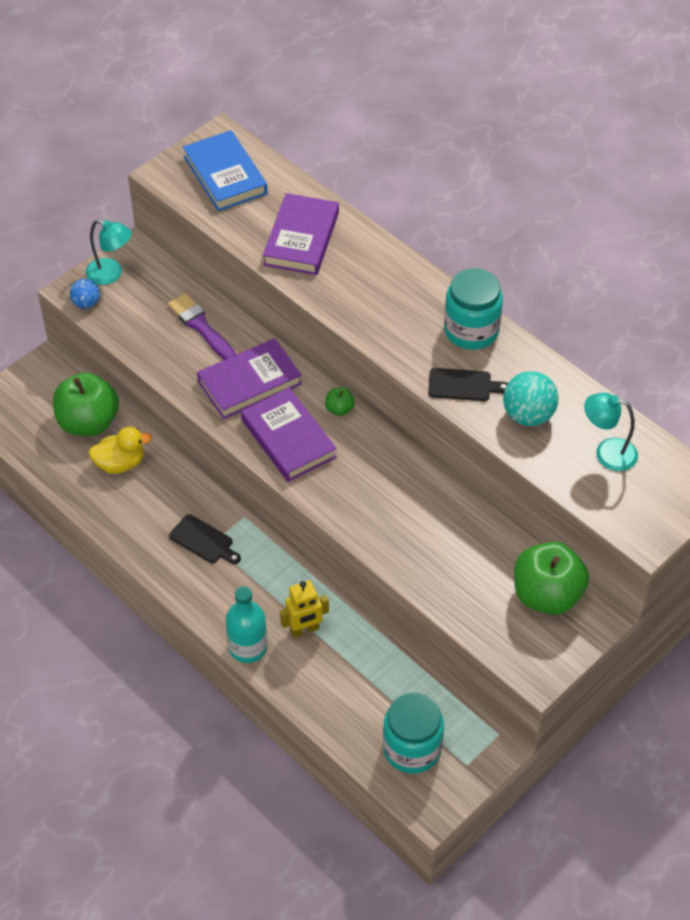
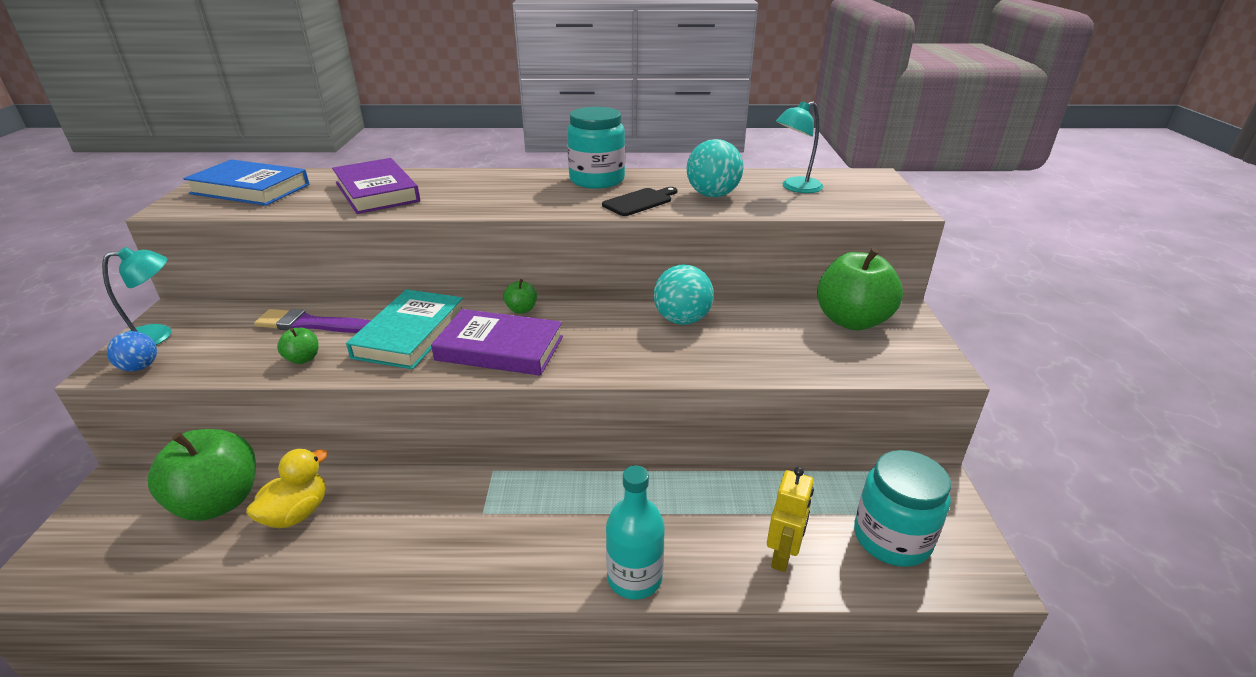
camera: 45 degrees left, 20 degrees down
black cutting board [169,514,241,564] -> none
purple book [197,338,302,419] -> turquoise book [346,289,463,369]
yellow robot [280,580,329,638] -> yellow robot moved to [767,467,814,572]
none -> green apple [277,328,319,364]
none -> turquoise ball [654,265,714,325]

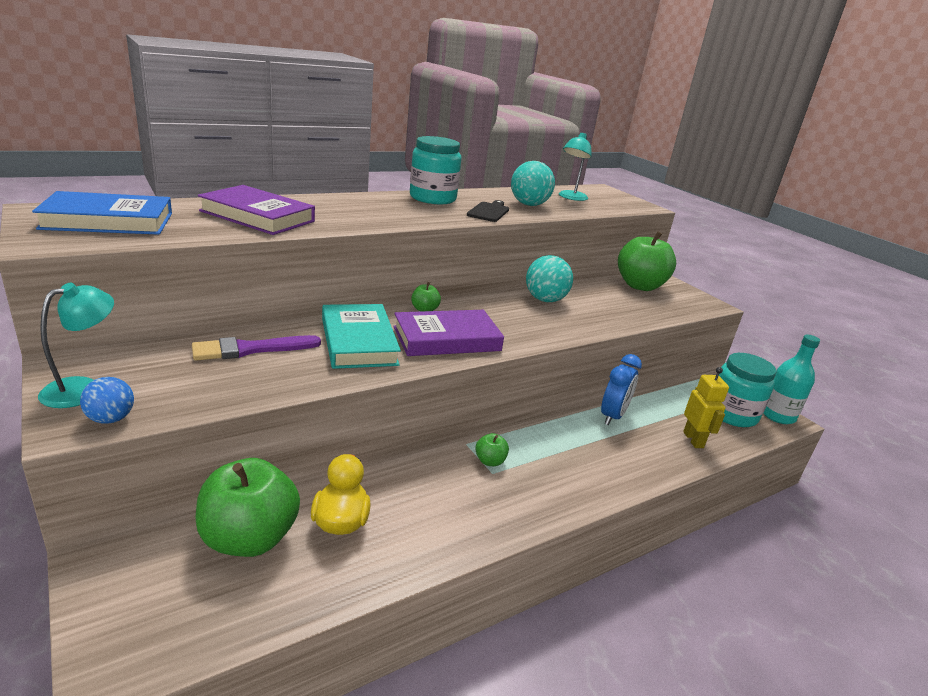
camera: 35 degrees left, 5 degrees down
green apple [277,328,319,364] -> green apple moved to [475,433,509,466]
turquoise bottle [606,465,665,600] -> turquoise bottle moved to [763,335,820,424]
none -> blue clock [601,354,642,425]

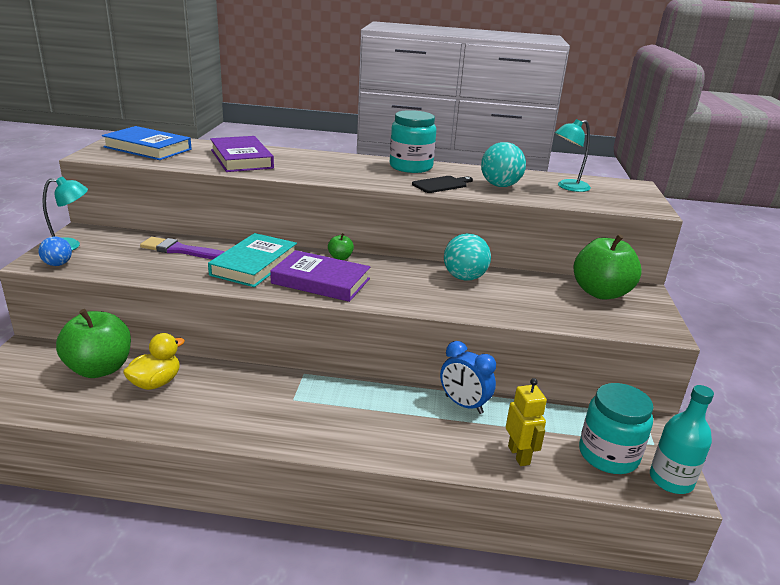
camera: 40 degrees right, 0 degrees up
green apple [475,433,509,466] -> none
blue clock [601,354,642,425] -> blue clock turned 60 degrees clockwise [440,341,496,414]
yellow robot [683,367,729,448] -> yellow robot turned 45 degrees counterclockwise [506,378,547,466]

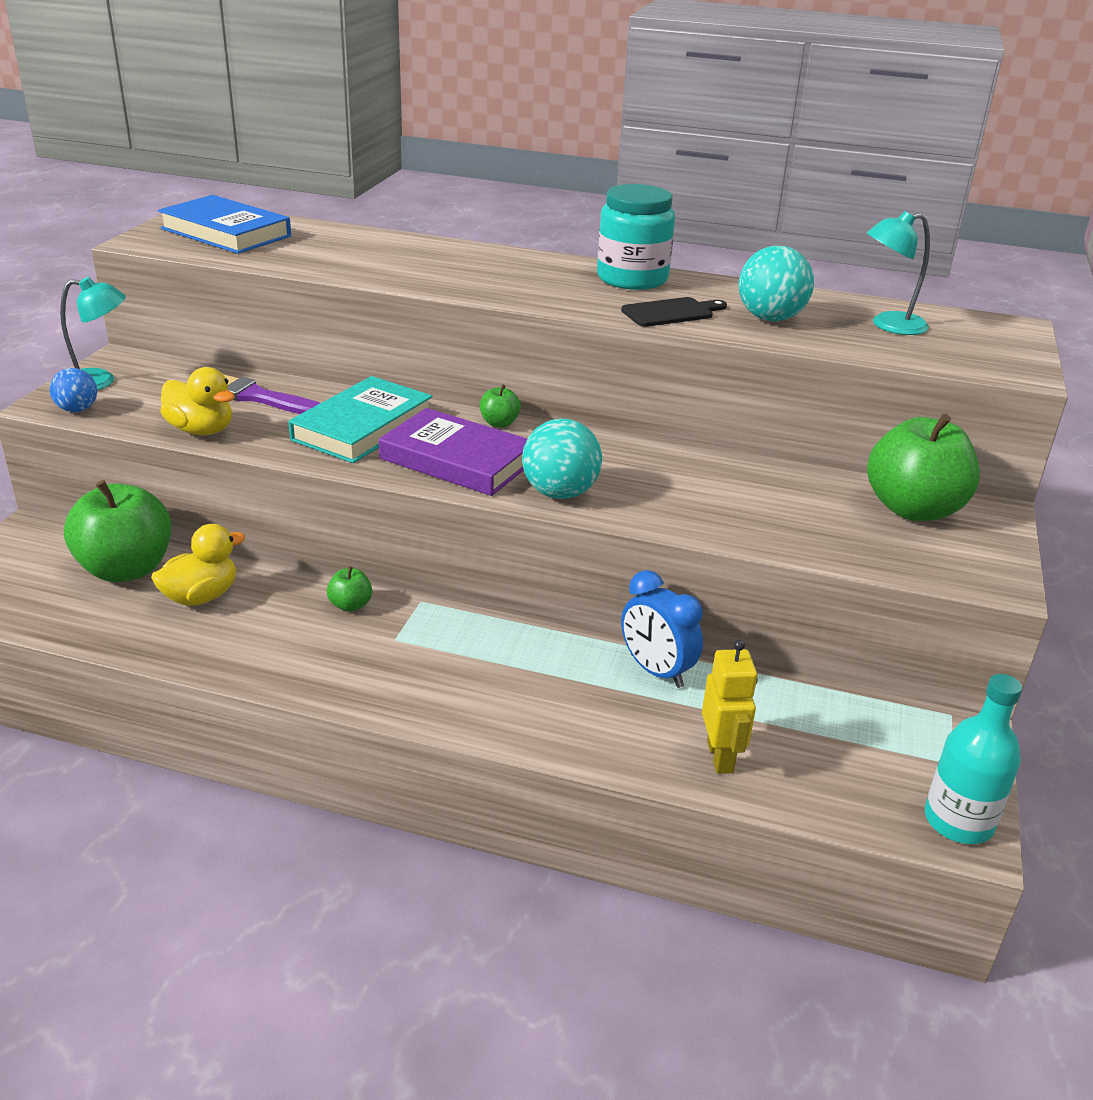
camera: 10 degrees right, 5 degrees up
purple book [210,136,274,172] -> none
turquoise ball [444,234,491,281] -> turquoise ball moved to [522,419,602,499]
turquoise jar [579,383,653,474] -> none
none -> yellow duck [160,367,235,435]
none -> green apple [327,566,372,612]

